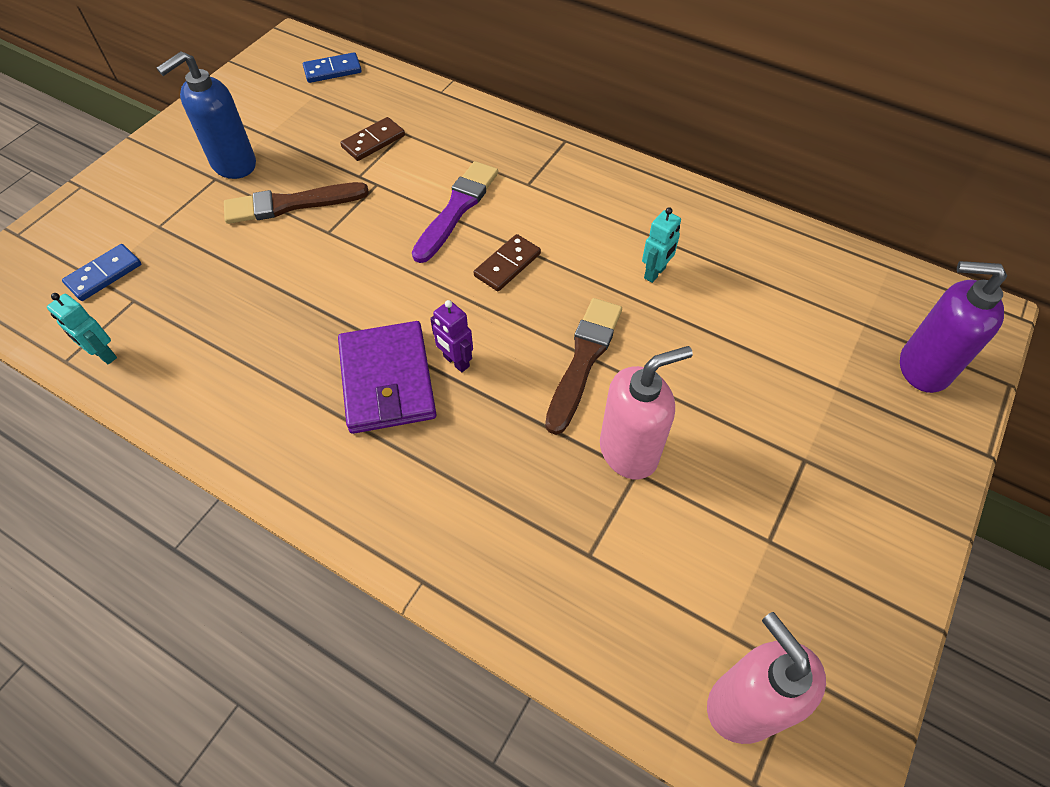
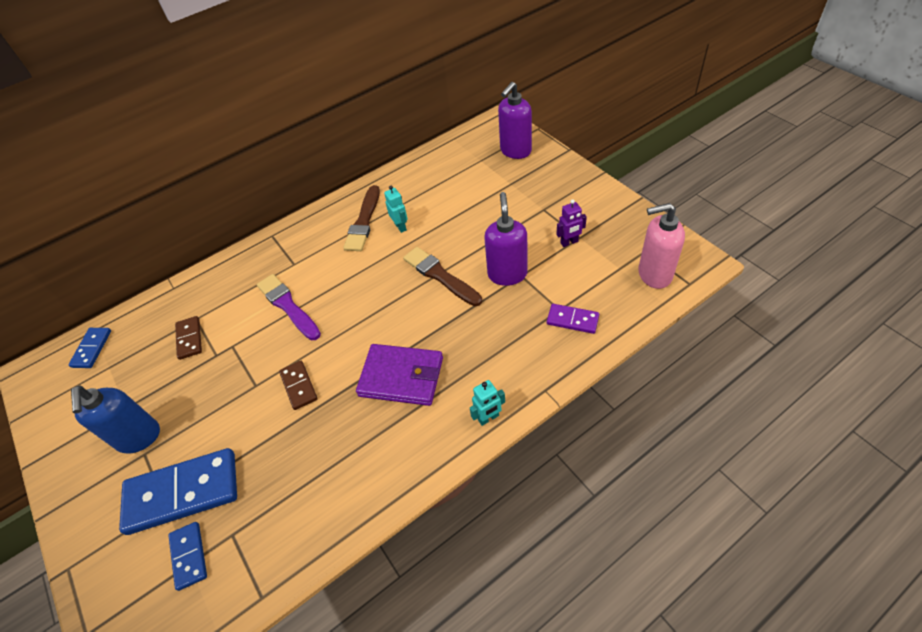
camera: 60 degrees left, 5 degrees down
turquoise robot [47,293,117,365] -> turquoise robot moved to [470,380,505,426]
brown brush [224,182,369,224] -> brown brush moved to [343,185,380,251]
purple robot [430,300,473,372] -> purple robot moved to [556,199,587,247]
brown domino [474,234,541,291] -> brown domino moved to [279,361,317,410]
pink soap dispenser [600,346,693,479] -> purple soap dispenser [484,192,527,286]
none -> blue domino [119,448,237,535]
none -> purple domino [547,304,599,334]

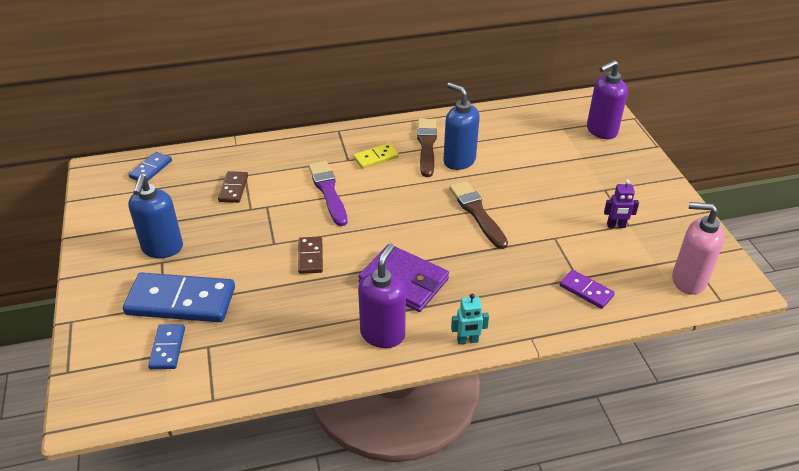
camera: 15 degrees right, 10 degrees down
brown brush [343,185,380,251] -> brown brush turned 150 degrees clockwise [417,119,437,177]
turquoise robot [384,186,407,233] -> blue soap dispenser [443,83,480,170]
purple soap dispenser [484,192,527,286] -> purple soap dispenser moved to [358,244,406,348]
none -> yellow domino [353,144,399,168]

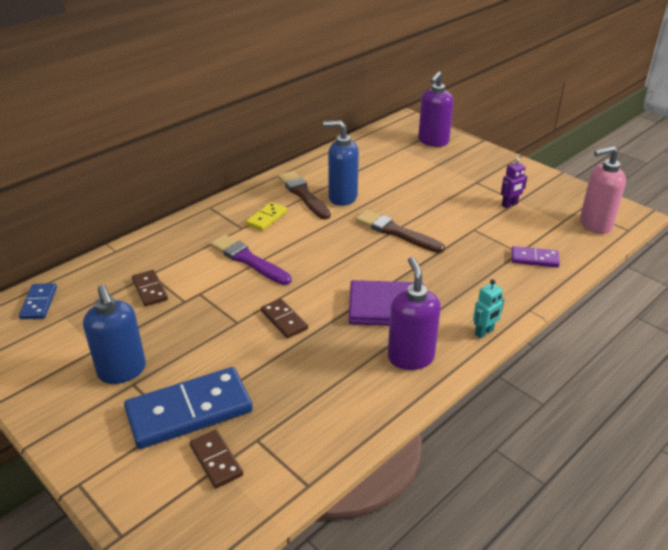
camera: 30 degrees left, 5 degrees down
blue domino [148,324,185,369] -> brown domino [190,430,243,488]

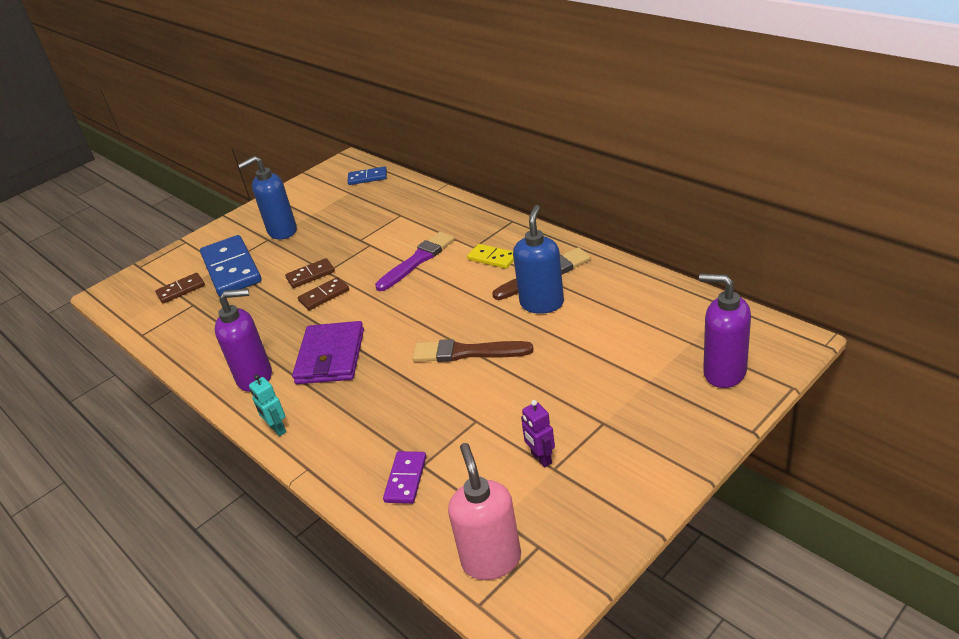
camera: 95 degrees right, 0 degrees up
brown domino [132,270,168,306] -> brown domino moved to [285,258,335,288]
brown brush [356,210,445,253] -> brown brush turned 120 degrees counterclockwise [412,339,533,362]

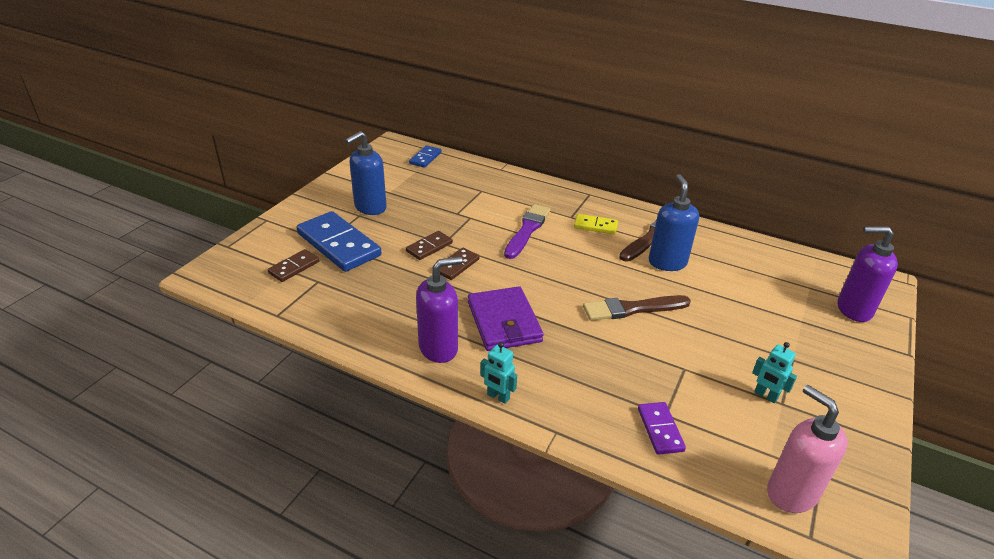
camera: 25 degrees left, 0 degrees up
blue domino [347,167,387,185] -> blue domino turned 45 degrees counterclockwise [409,145,442,168]
purple robot [521,400,555,468] -> turquoise robot [752,342,797,403]

